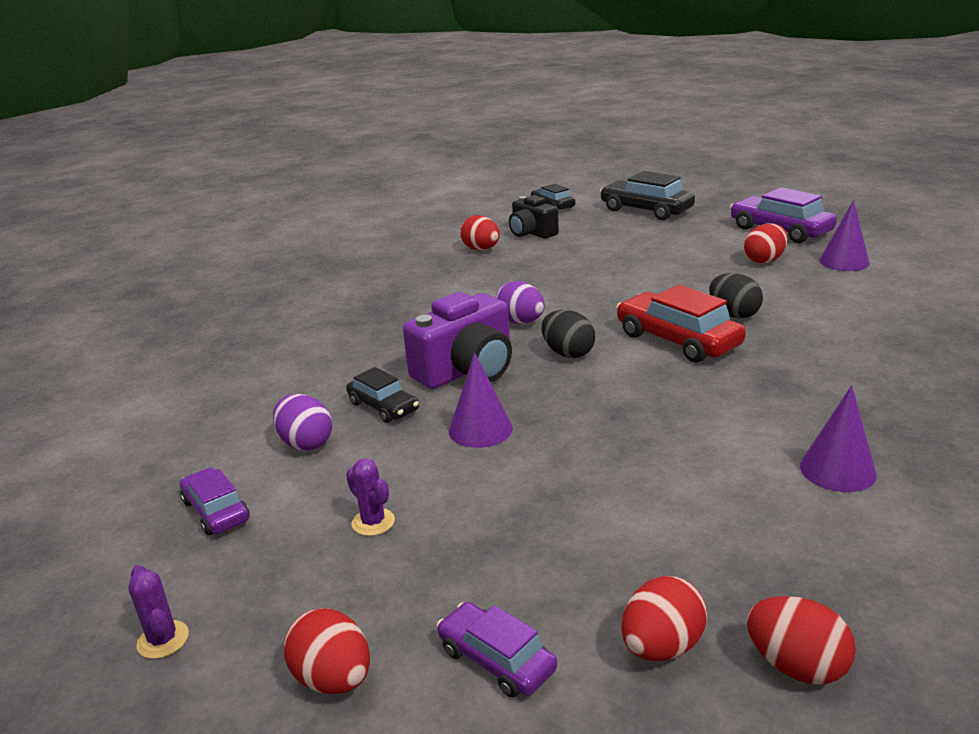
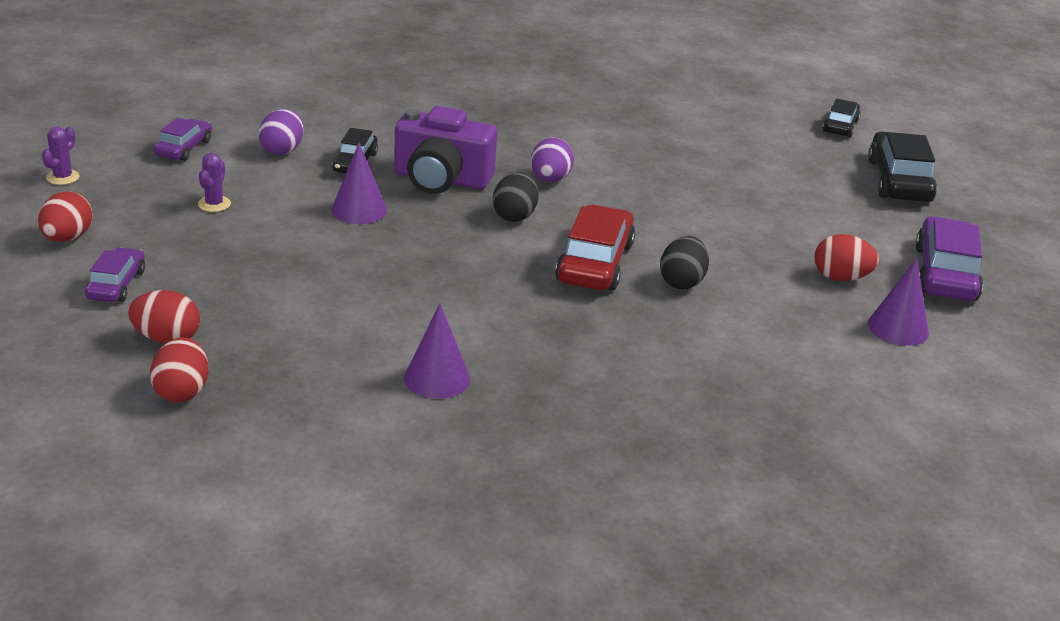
camera: 50 degrees right, 5 degrees up
red egg [460,215,500,250] -> none
black camera [509,195,559,239] -> none

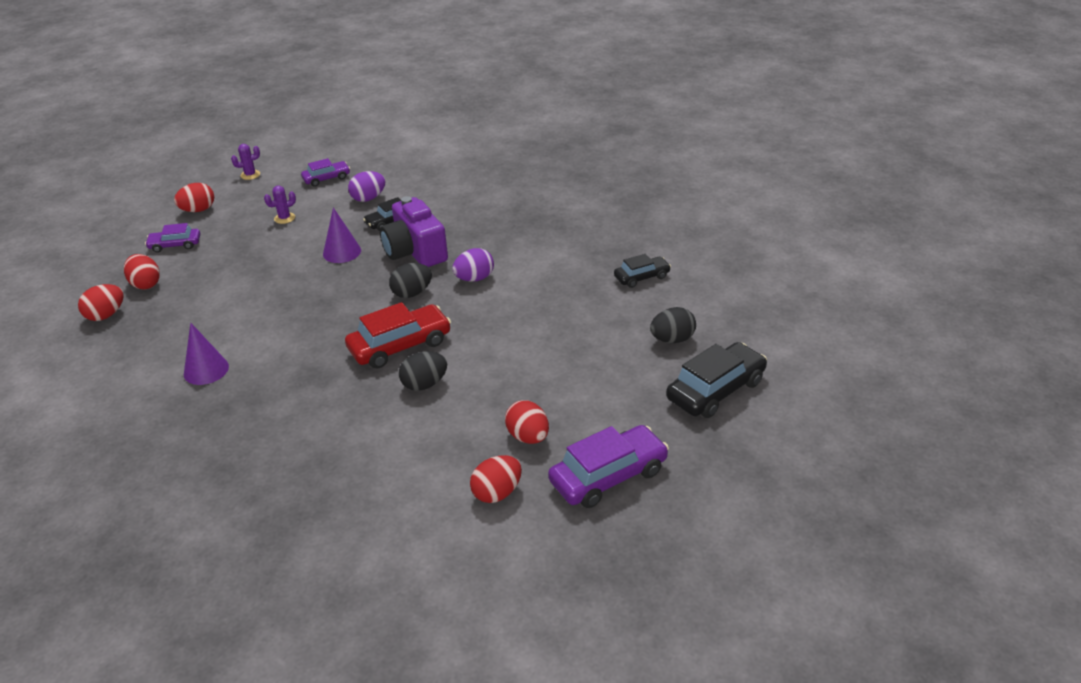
camera: 50 degrees right, 5 degrees up
purple car [85,247,145,302] -> purple car turned 150 degrees counterclockwise [145,223,201,253]
black car [823,98,861,137] -> black car moved to [614,254,671,288]
purple cone [868,258,929,346] -> red egg [470,455,522,503]
none -> black egg [650,307,696,343]

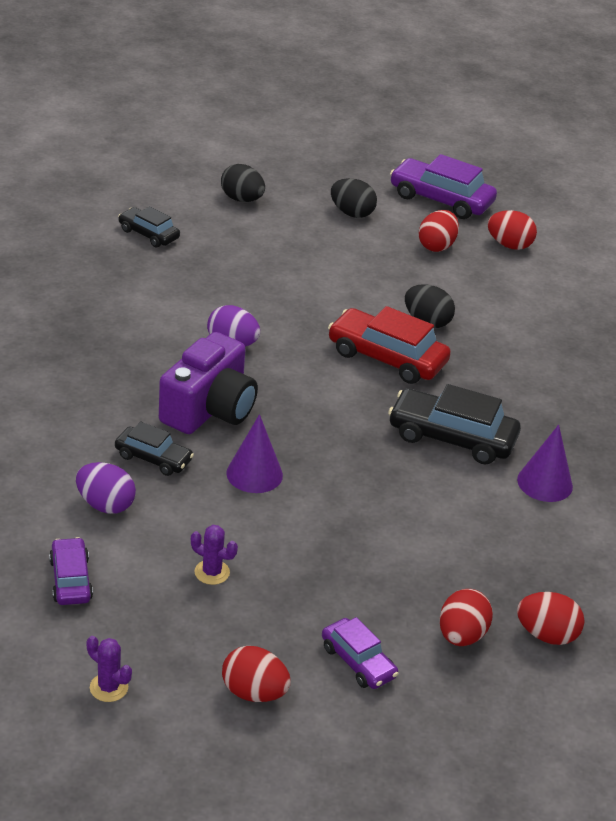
camera: 125 degrees left, 0 degrees up
purple car [301,158,350,187] -> purple car turned 45 degrees clockwise [49,537,93,605]
black egg [389,263,432,298] -> black egg moved to [331,178,377,218]
black car [666,342,767,418] -> black car moved to [388,384,521,465]

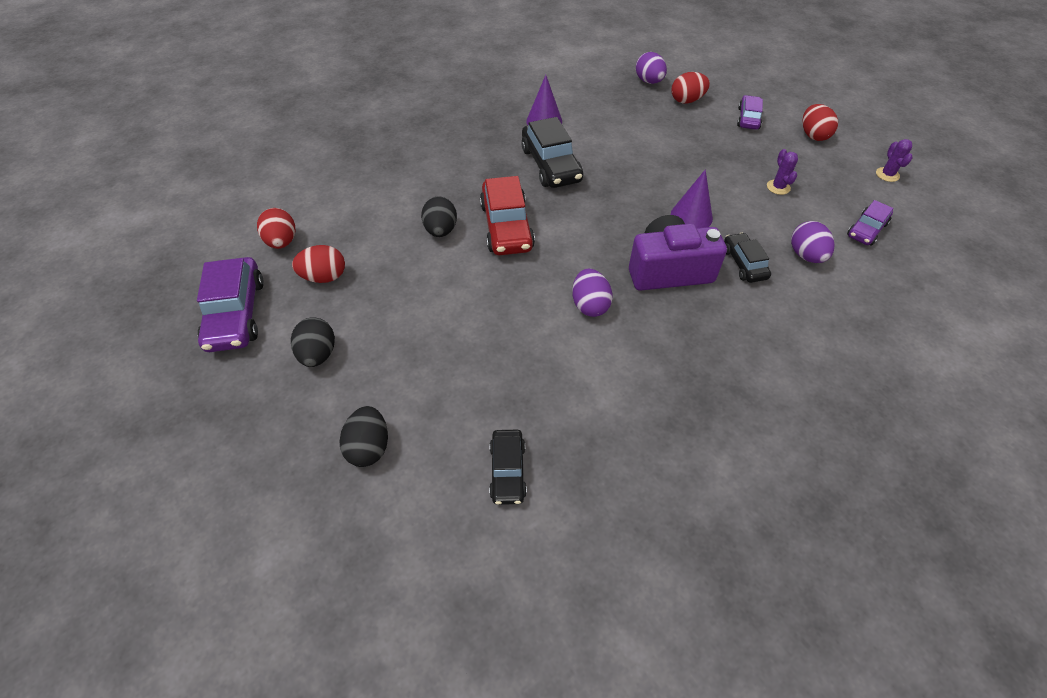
camera: 125 degrees left, 15 degrees up
red egg [517,592,585,645] -> purple egg [636,52,667,84]

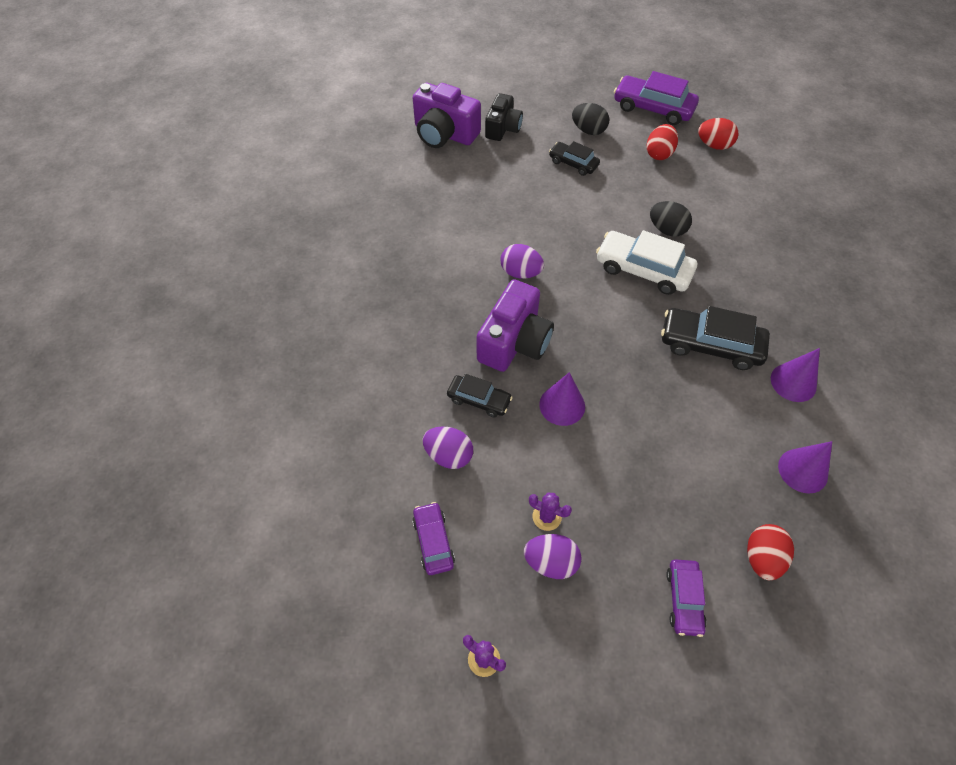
camera: 125 degrees right, 5 degrees up
black egg [340,406,388,467] -> black camera [485,93,523,141]
red car [480,176,535,255] -> white car [596,230,697,295]
black car [489,430,527,505] -> black car moved to [549,141,600,176]
purple egg [636,52,667,84] -> purple egg moved to [524,534,582,579]
purple car [737,95,763,130] -> purple car turned 45 degrees clockwise [666,559,707,637]
red egg [802,104,838,141] -> none
none -> purple camera [413,83,481,148]
none -> purple cone [778,441,832,494]

